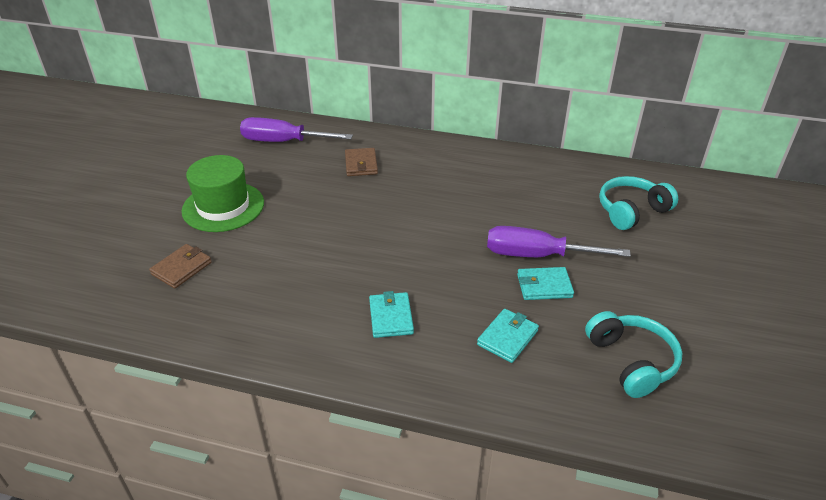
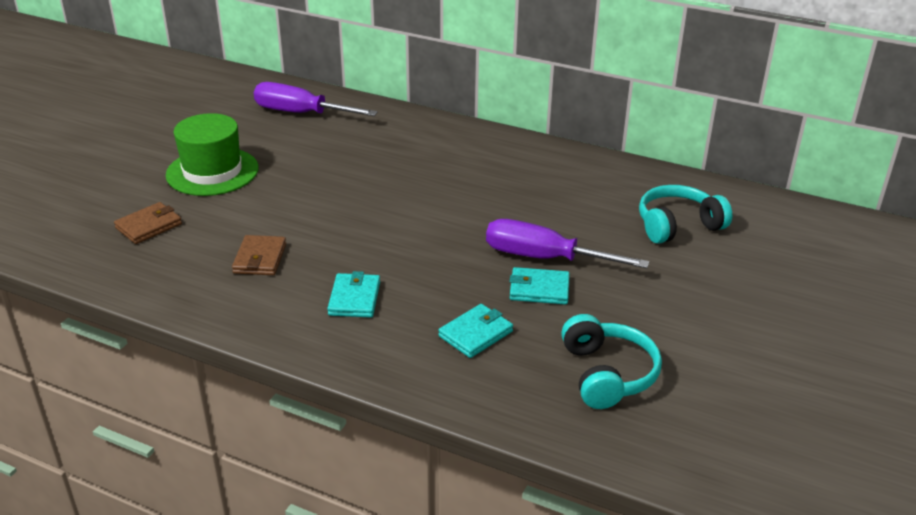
camera: 10 degrees right, 5 degrees down
brown wallet [345,148,378,176] -> brown wallet moved to [232,235,286,275]

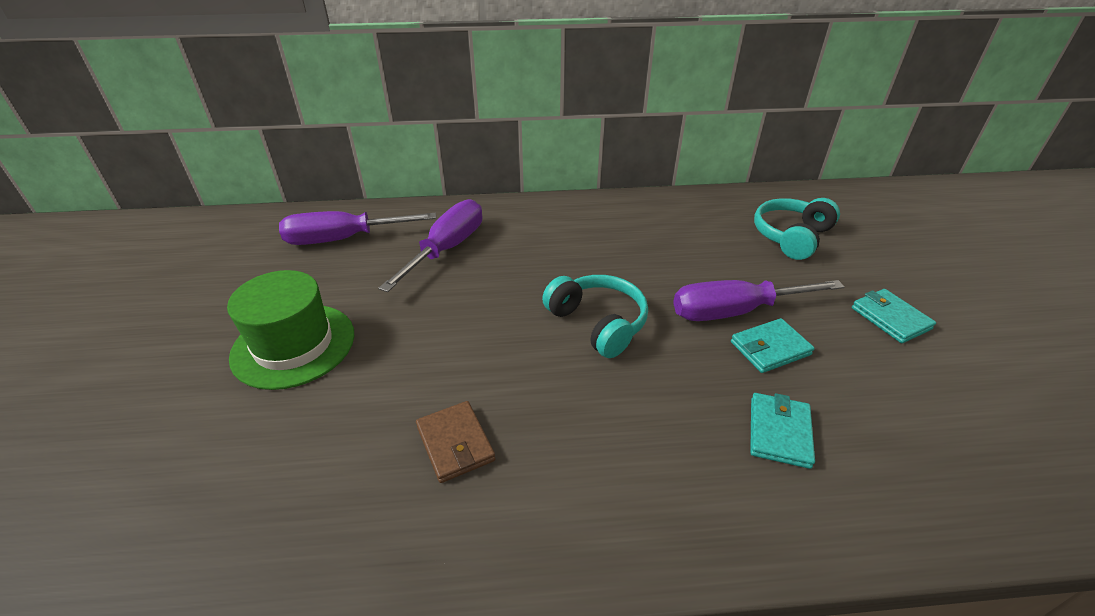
camera: 30 degrees left, 5 degrees up
brown wallet [114,202,182,244] -> none
turquoise wallet [327,271,380,318] -> turquoise wallet moved to [852,289,936,343]
turquoise headphones [561,314,662,409] -> turquoise headphones moved to [542,275,648,358]
none -> purple screwdriver [378,199,483,292]

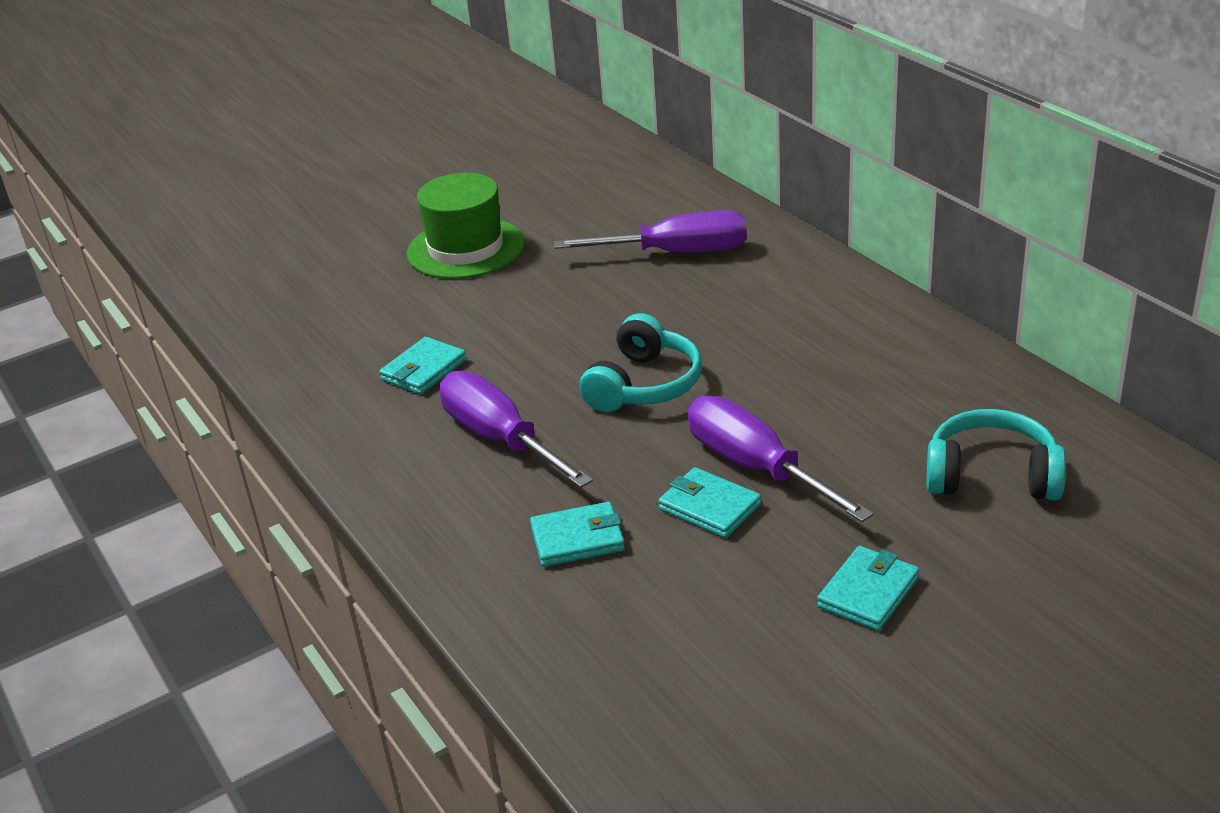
camera: 65 degrees right, 5 degrees down
purple screwdriver [279,211,436,245] -> purple screwdriver moved to [439,371,593,488]
brown wallet [416,401,495,483] -> turquoise wallet [379,337,466,395]

